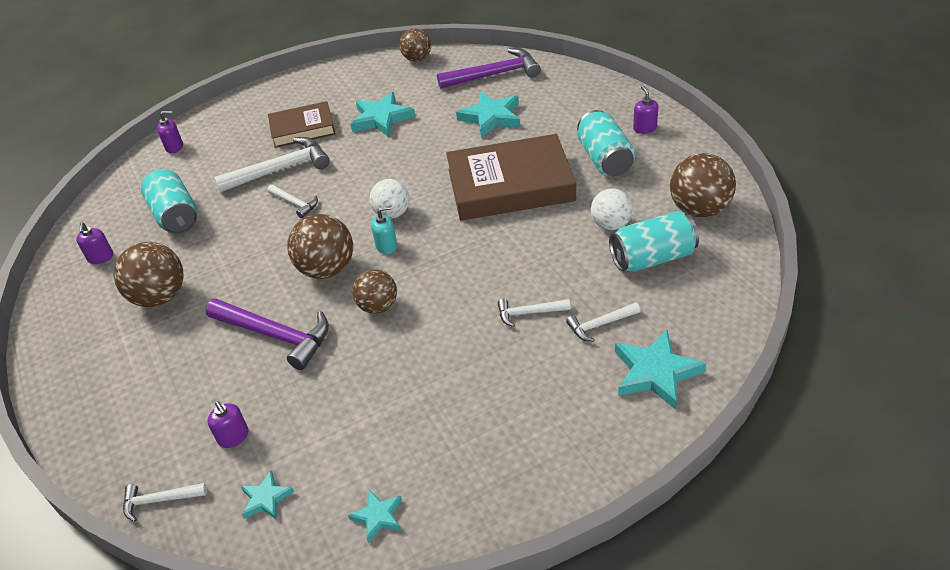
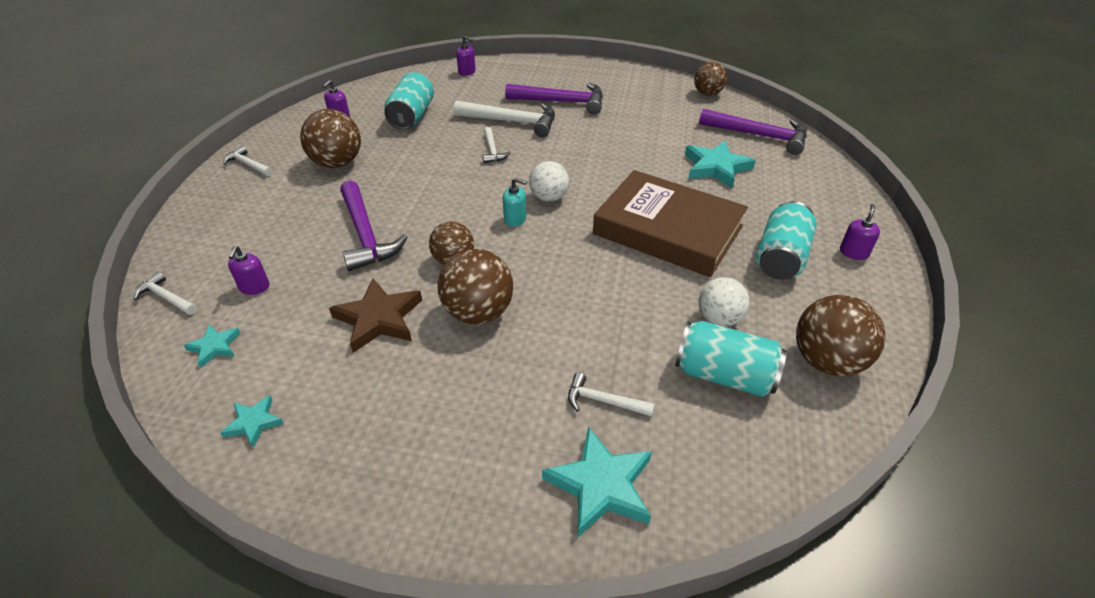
camera: 35 degrees right, 0 degrees up
brown book [268,101,336,148] -> purple hammer [505,83,603,114]
brown ball [287,214,353,279] -> brown ball moved to [437,249,513,324]
turquoise star [350,92,415,137] -> none
white hammer [498,299,571,327] -> white hammer moved to [223,146,272,176]
none -> brown star [329,278,422,353]

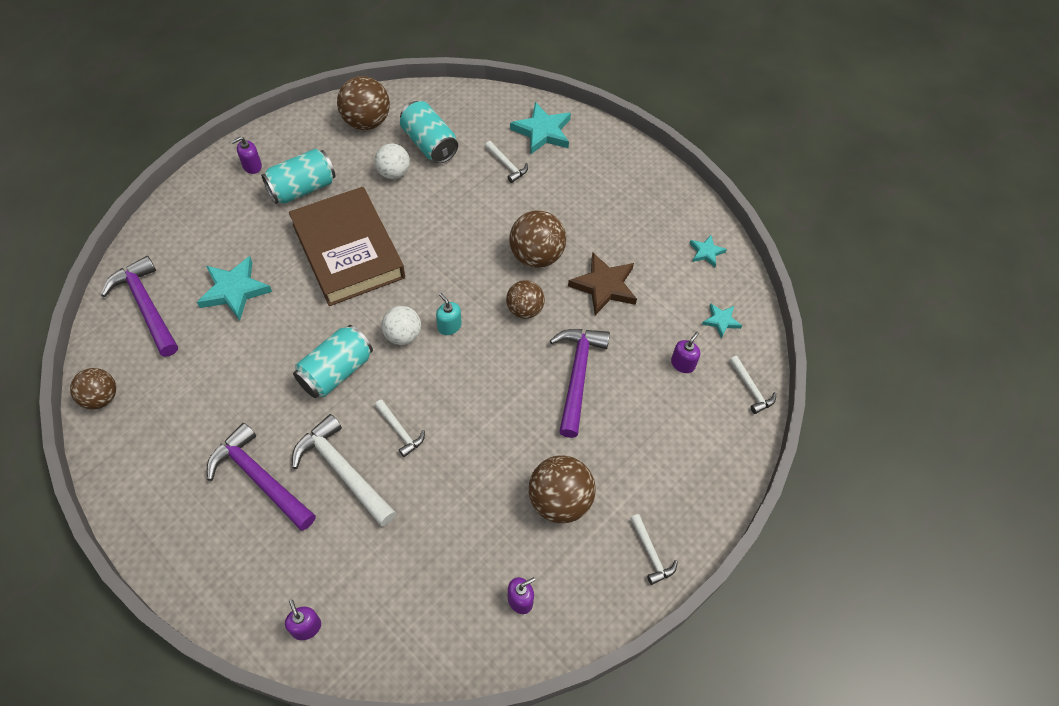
camera: 150 degrees left, 15 degrees up
turquoise can [384,72,434,130] -> turquoise can moved to [293,325,373,398]
white hammer [482,127,510,163] -> white hammer turned 120 degrees clockwise [375,399,425,457]

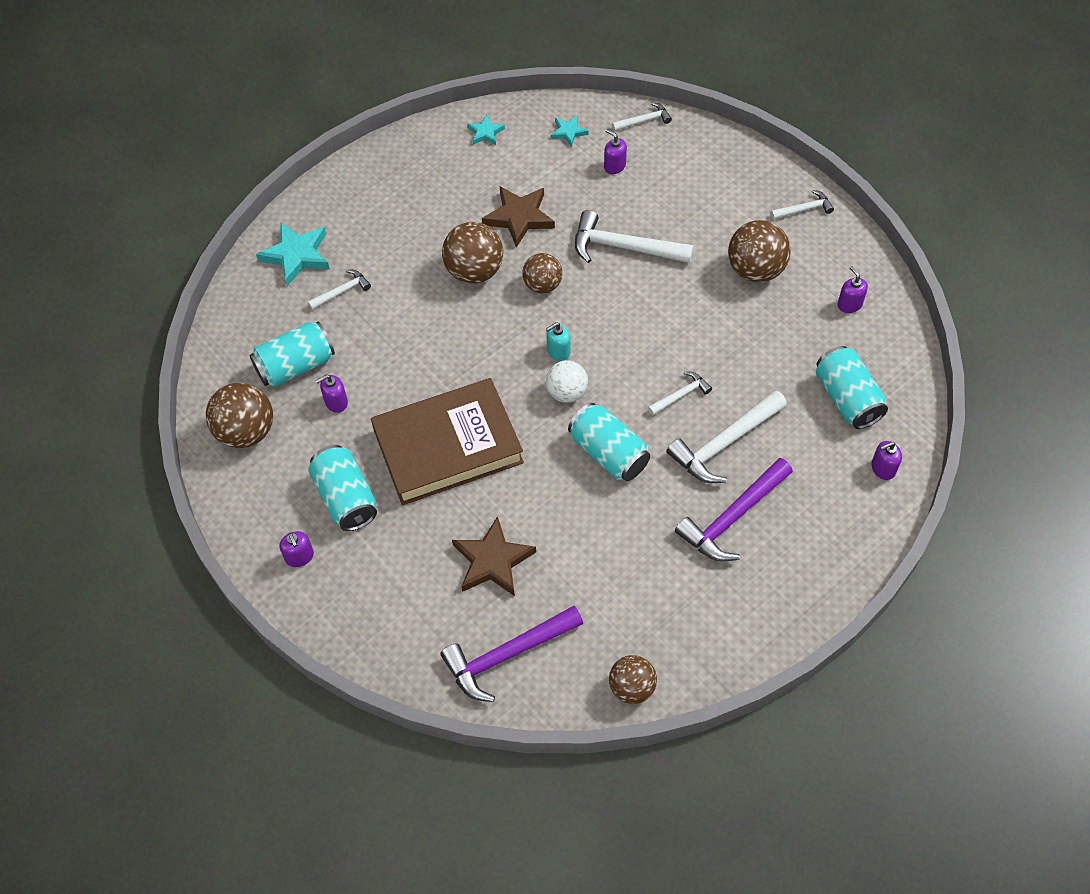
camera: 80 degrees left, 0 degrees up
turquoise star [197,256,272,321] -> brown star [452,516,536,596]
white ball [374,143,410,179] -> purple soap dispenser [316,375,348,413]
purple hammer [550,329,610,438] -> white hammer [575,210,693,263]
none -> turquoise can [816,346,888,429]

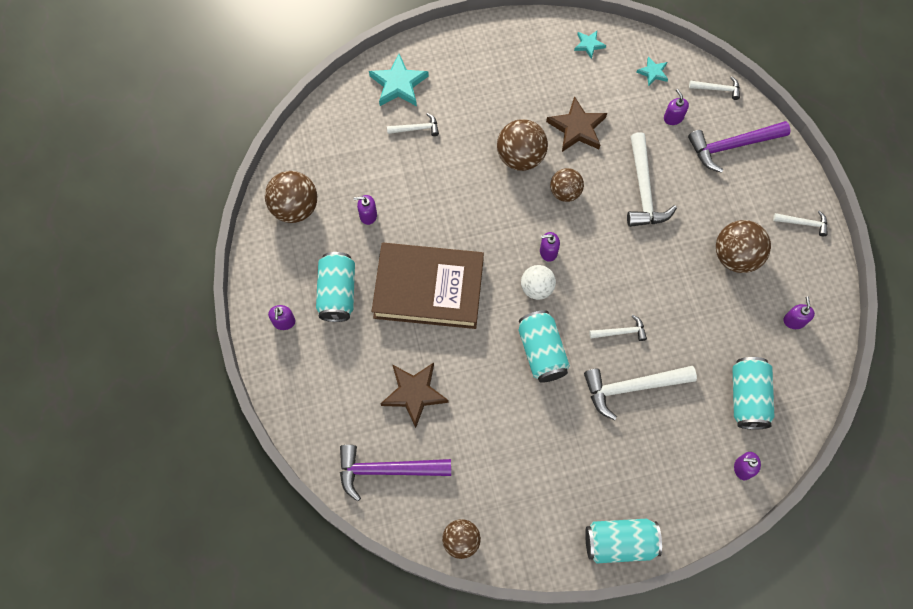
camera: 25 degrees right, 10 degrees up
turquoise can [249,321,335,387] -> turquoise can moved to [585,519,662,563]
turquoise soap dispenser [546,322,570,361] -> purple soap dispenser [540,232,560,262]
white hammer [575,210,693,263] -> white hammer turned 135 degrees counterclockwise [627,132,677,227]
purple hammer [675,458,793,562] -> purple hammer moved to [688,121,791,173]

